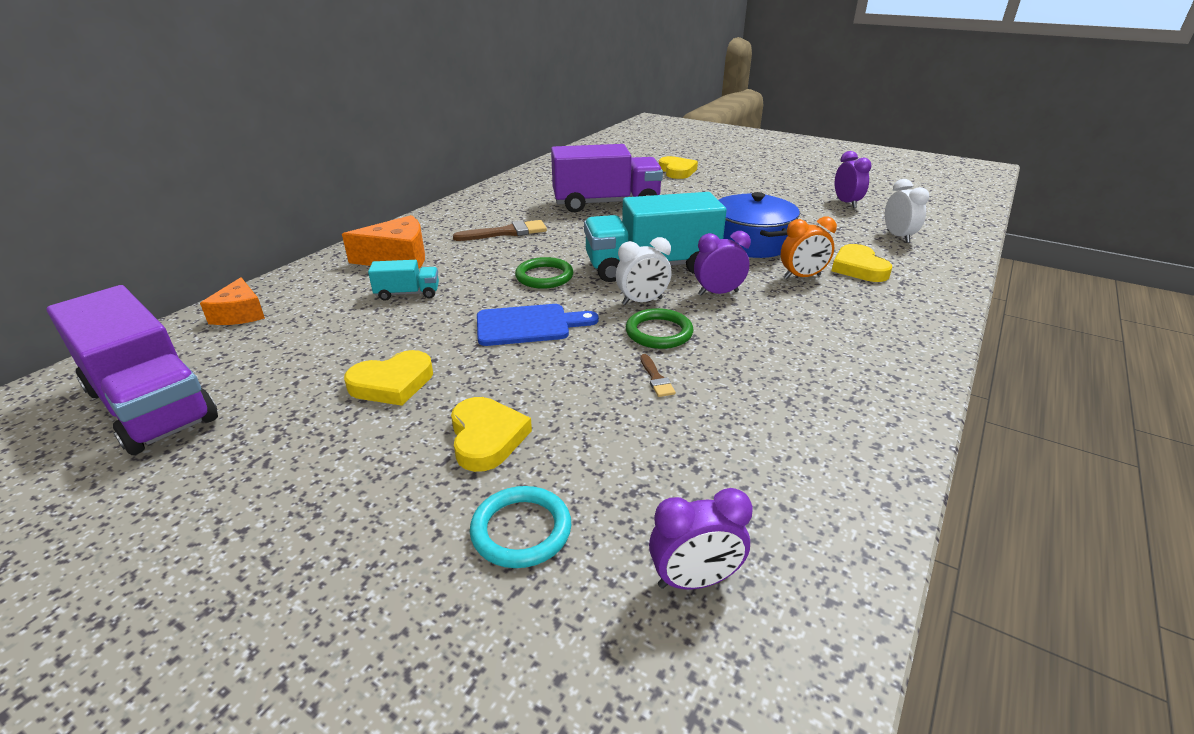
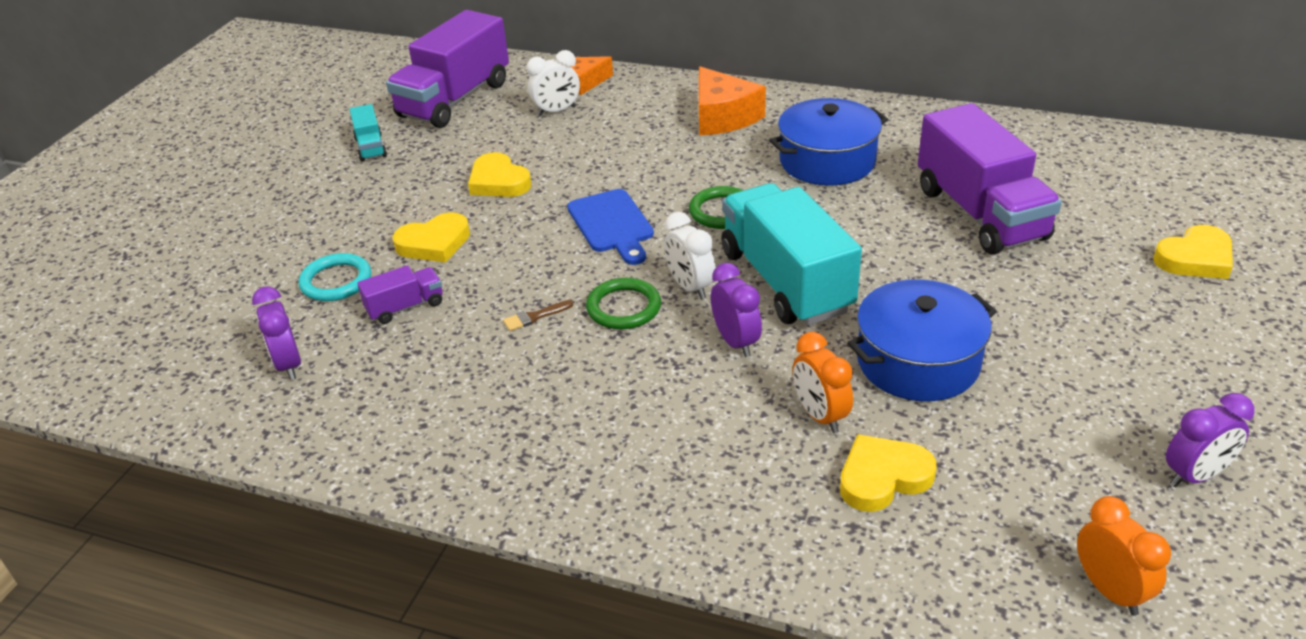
camera: 80 degrees right, 5 degrees up
turquoise truck [368,260,439,301] -> turquoise truck moved to [349,104,387,162]
brown brush [453,220,547,241] -> blue pot [769,98,888,186]
white clock [885,179,929,243] -> white clock moved to [527,50,580,116]
none -> purple truck [357,265,443,324]
none -> orange clock [1077,496,1171,616]

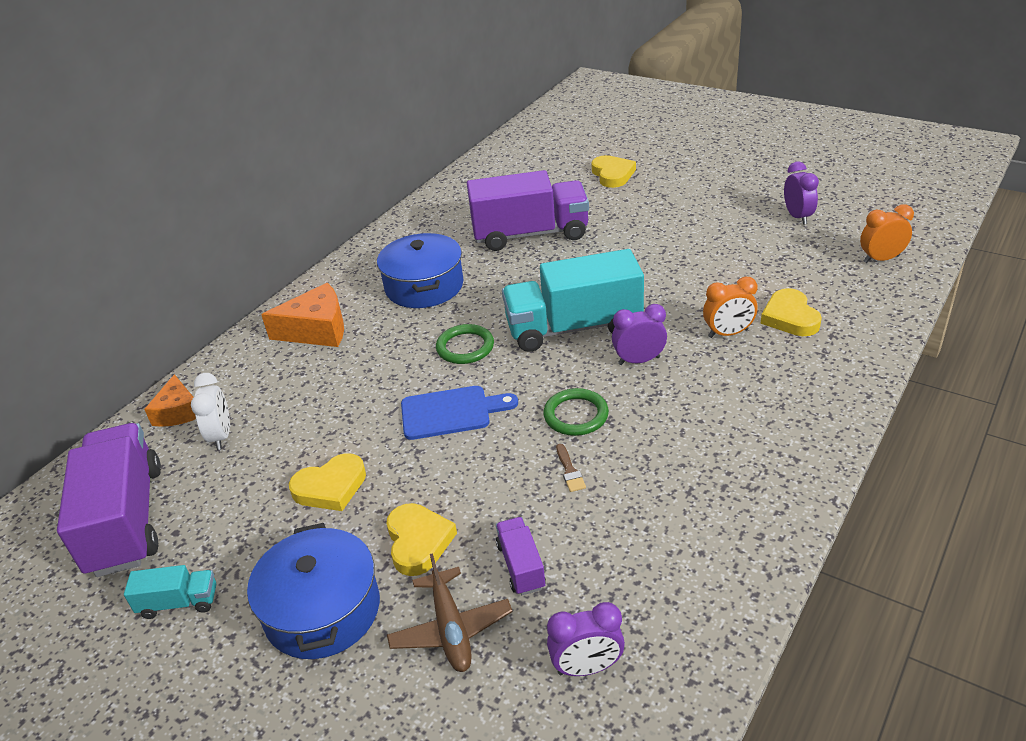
camera: 75 degrees left, 0 degrees up
turquoise ring [299,253,371,301] -> brown plane [387,553,513,672]
purple truck [386,10,509,128] -> purple truck turned 150 degrees counterclockwise [57,423,161,577]
white clock [664,212,715,299] -> none
blue pot [847,279,997,401] -> blue pot moved to [247,523,380,659]

